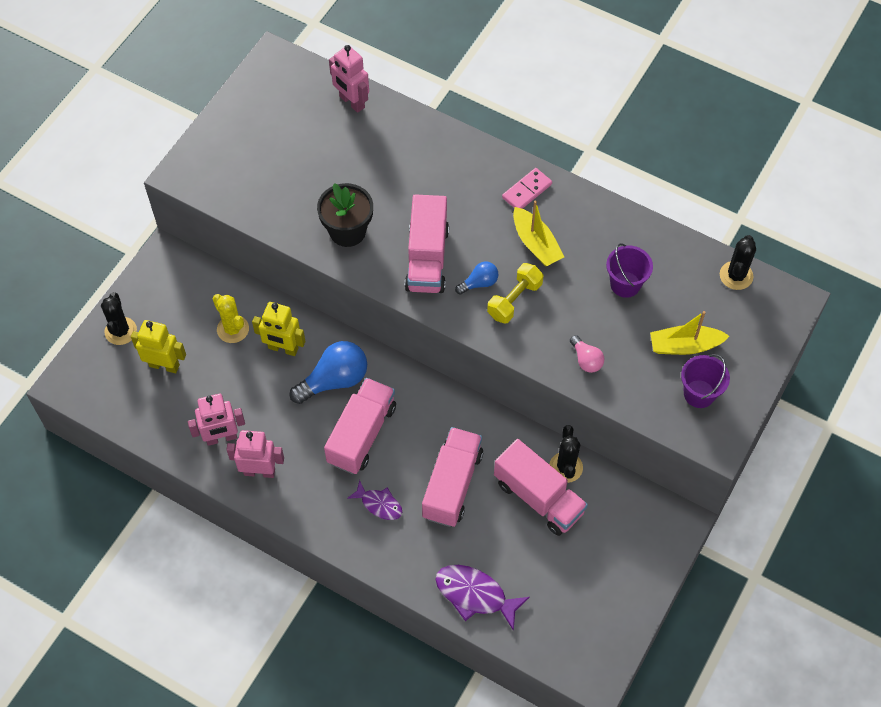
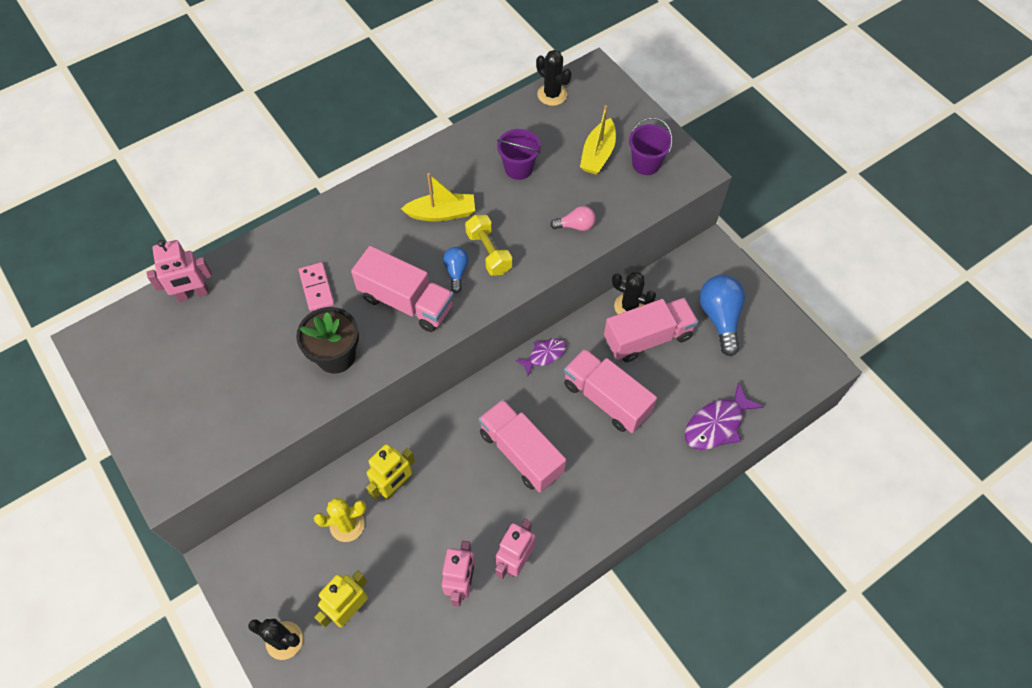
camera: 65 degrees left, 0 degrees up
blue light bulb [290,341,367,404] -> blue light bulb moved to [699,275,745,356]
purple fish [347,480,402,520] -> purple fish moved to [516,338,566,376]
pink domino [502,168,552,209] -> pink domino moved to [299,262,334,311]

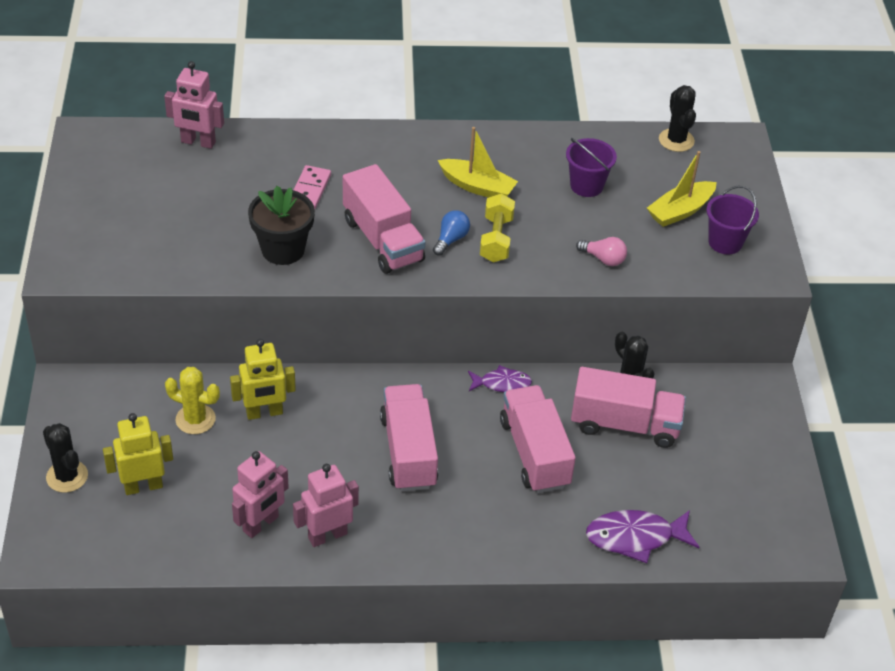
camera: 30 degrees right, 15 degrees down
blue light bulb [699,275,745,356] -> none

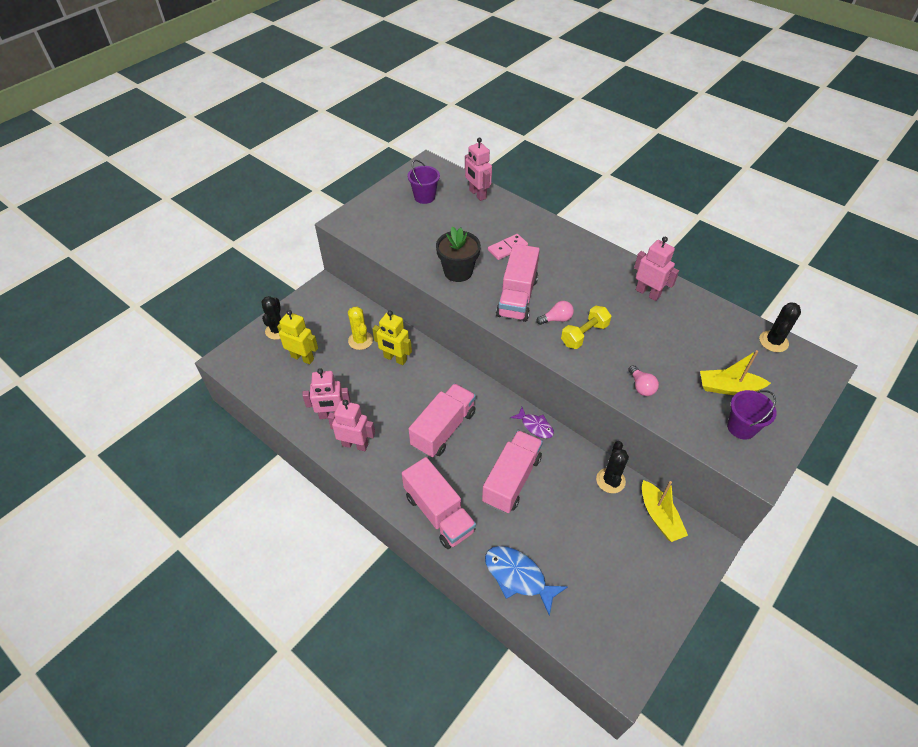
camera: 45 degrees right, 5 degrees up
blue light bulb [433,210,470,256] -> pink light bulb [537,301,574,325]
yellow boat [438,127,518,198] -> yellow boat moved to [642,480,688,542]
purple bucket [566,138,617,197] -> purple bucket moved to [408,160,440,204]
pink truck [571,367,686,448] -> pink truck moved to [402,457,476,549]
purple fish [586,510,699,563] -> blue fish [485,546,568,616]
none -> pink robot [634,237,679,301]

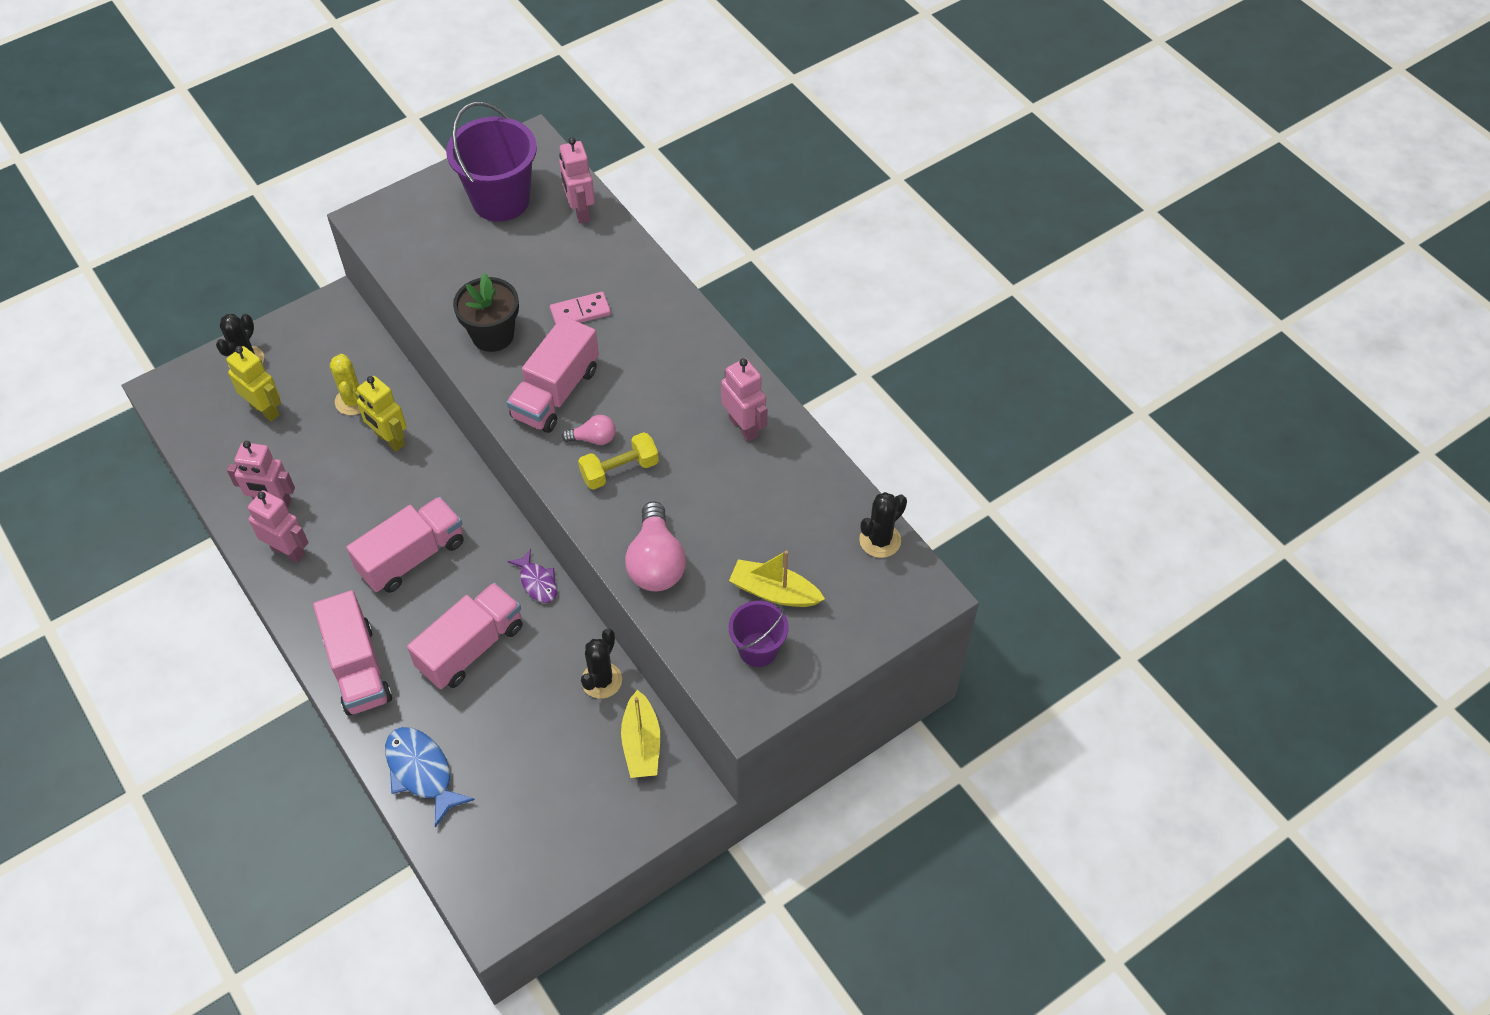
camera: 15 degrees right, 5 degrees up
purple bucket [408,160,440,204] -> purple bucket [446,102,537,222], size x1.79
pink light bulb [628,365,659,396] -> pink light bulb [625,501,686,591], size x1.88

